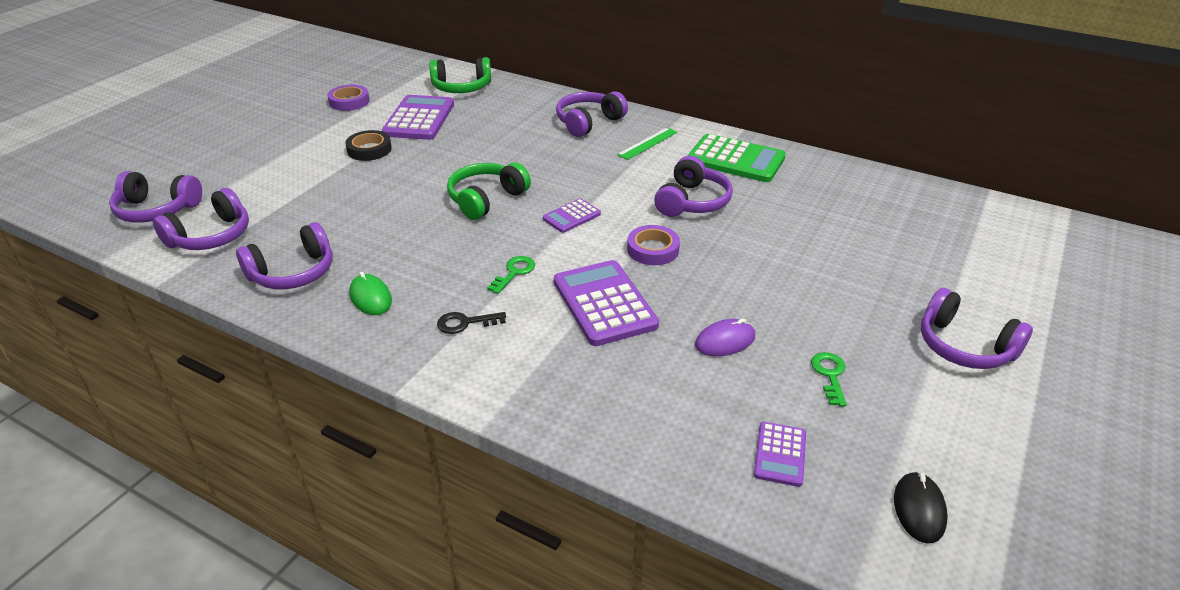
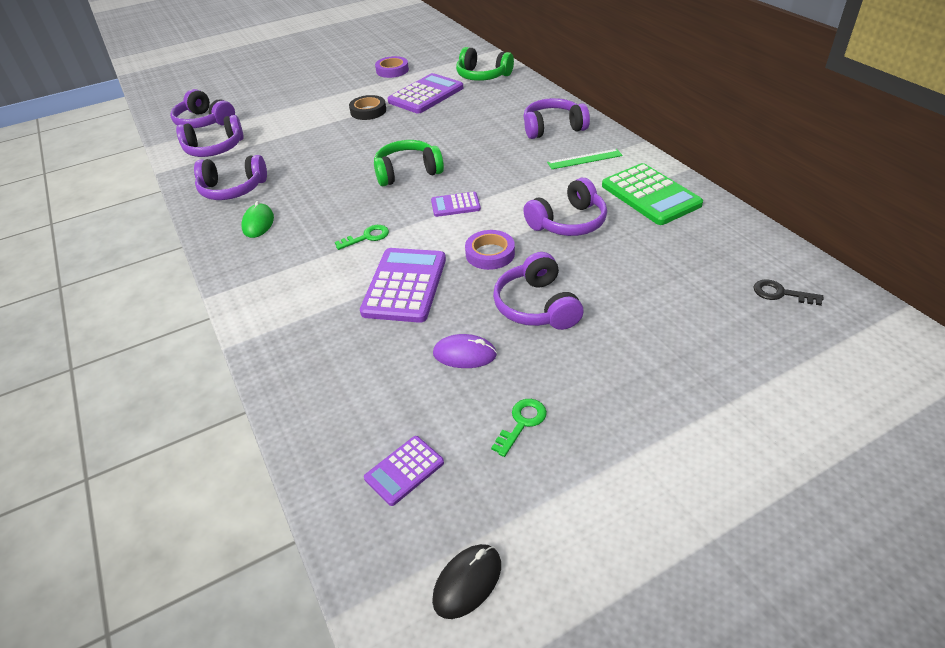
camera: 35 degrees right, 5 degrees up
black key [437,312,506,334] -> black key moved to [754,279,824,306]
purple headphones [921,288,1033,369] -> purple headphones moved to [493,252,583,330]

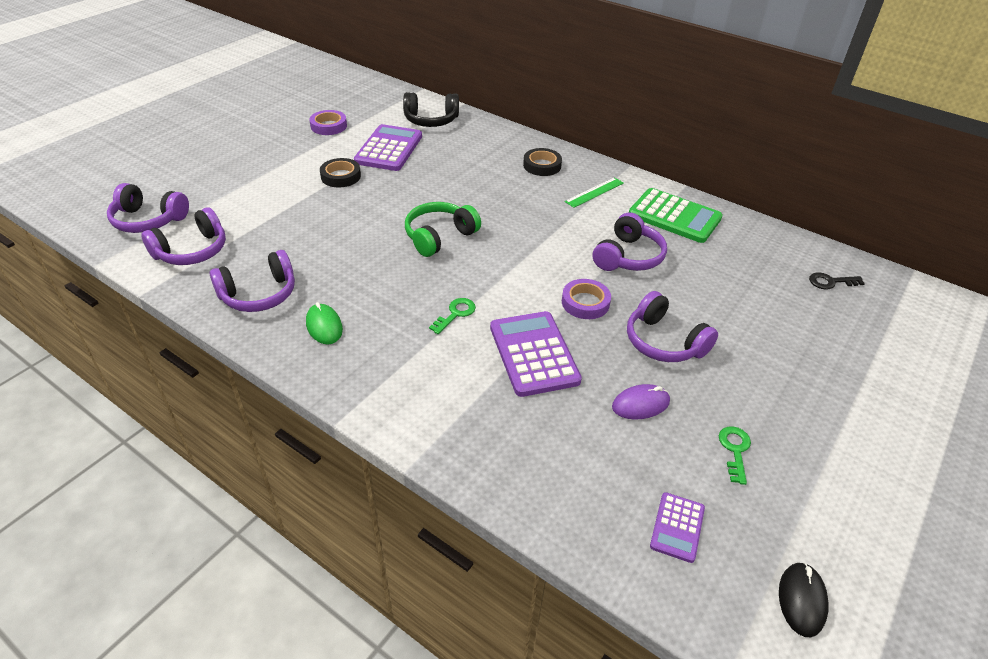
camera: 30 degrees left, 0 degrees up
purple calculator [431,192,481,217] -> none
green headphones [456,47,514,81] -> black headphones [403,92,459,127]
purple headphones [523,98,590,139] -> black tape [523,148,562,176]

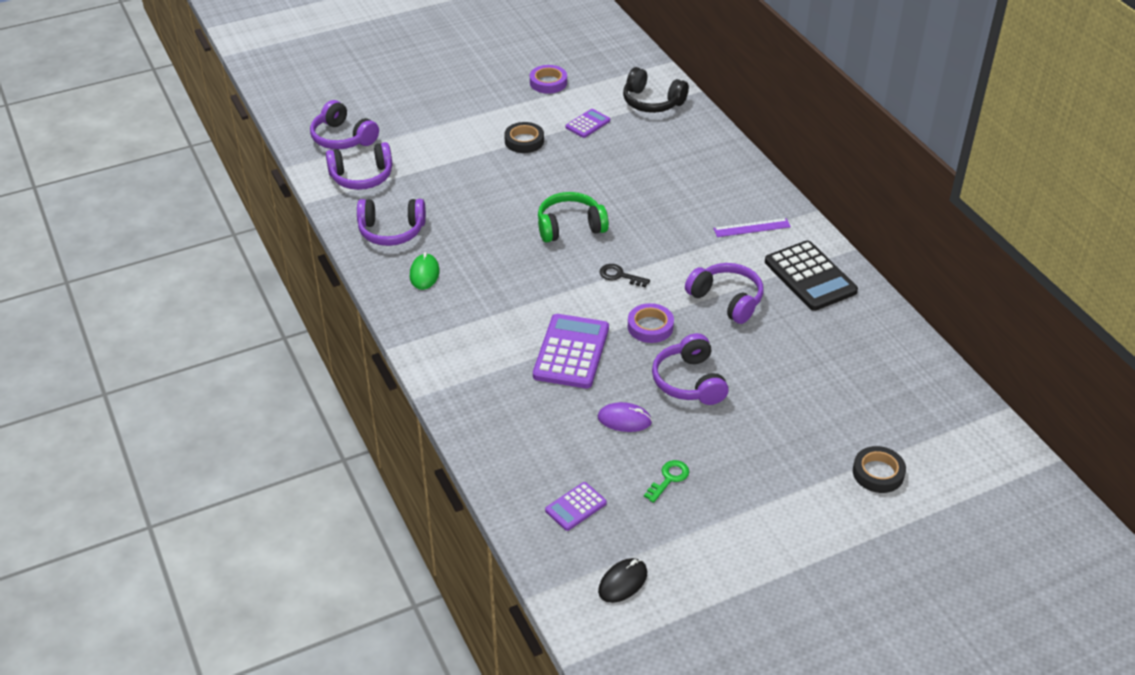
camera: 30 degrees right, 0 degrees up
purple calculator [354,124,422,171] -> purple calculator [566,109,610,138], size x0.53
green key [429,298,476,334] -> none
black tape [523,148,562,176] -> black tape moved to [853,446,906,493]
green ruler [564,177,624,208] -> purple ruler [713,218,791,237]
purple headphones [593,212,667,271] -> purple headphones turned 105 degrees counterclockwise [685,263,763,324]
green calculator [629,188,723,243] -> black calculator [765,240,858,311]
black key [809,272,865,290] -> black key moved to [600,264,650,287]

